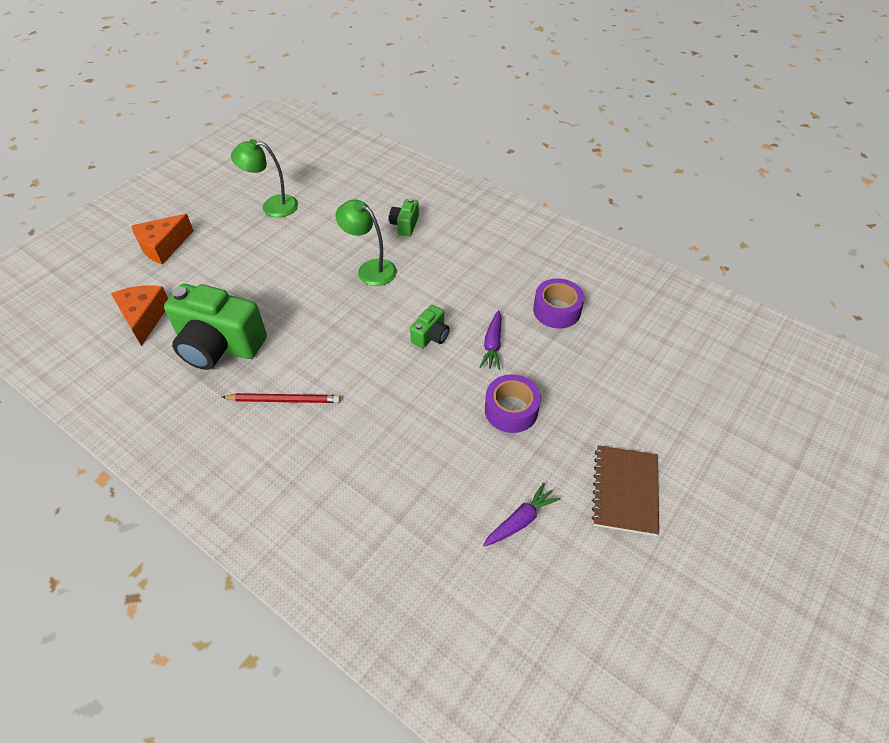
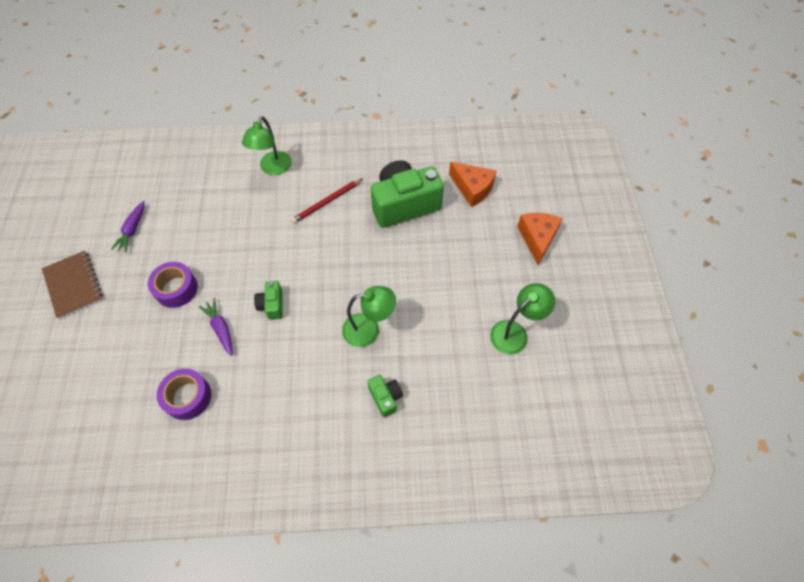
camera: 140 degrees right, 10 degrees up
none -> green lamp [242,116,291,175]

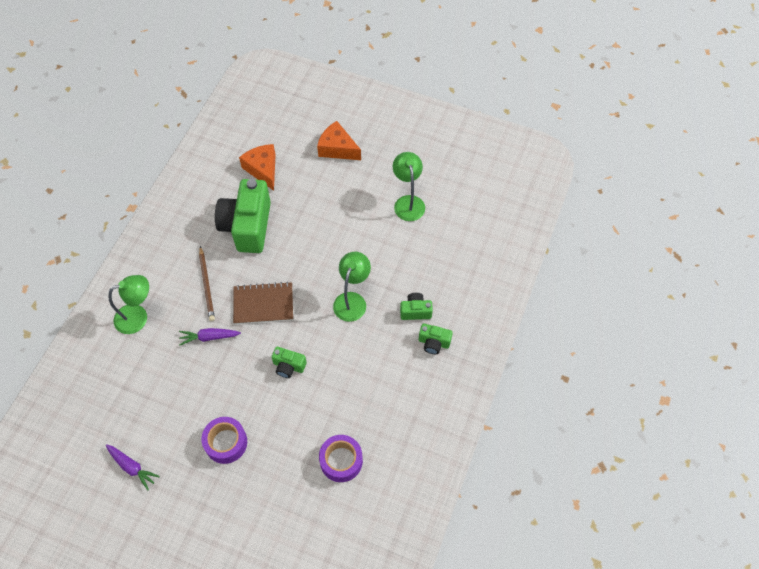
camera: 65 degrees left, 0 degrees up
brown notebook [42,251,103,319] -> brown notebook moved to [233,282,293,324]
purple carrot [199,298,233,356] -> purple carrot moved to [179,328,241,346]
green lamp [242,116,291,175] -> green lamp turned 60 degrees counterclockwise [108,275,149,334]
red pencil [291,178,363,224] -> brown pencil [199,246,215,321]
orange cheese [449,162,496,207] -> orange cheese turned 90 degrees counterclockwise [239,144,276,191]
none -> green camera [419,324,453,354]

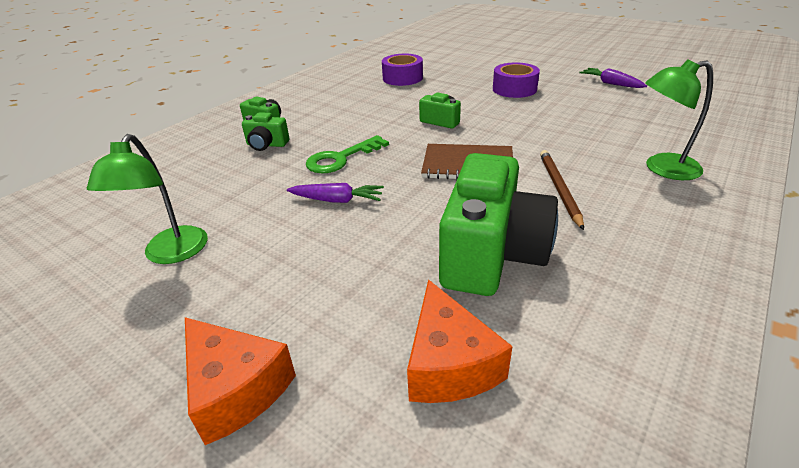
camera: 165 degrees left, 25 degrees down
purple carrot [179,328,241,346] -> purple carrot moved to [287,183,384,203]
green lamp [333,252,371,322] -> green key [306,135,389,173]

